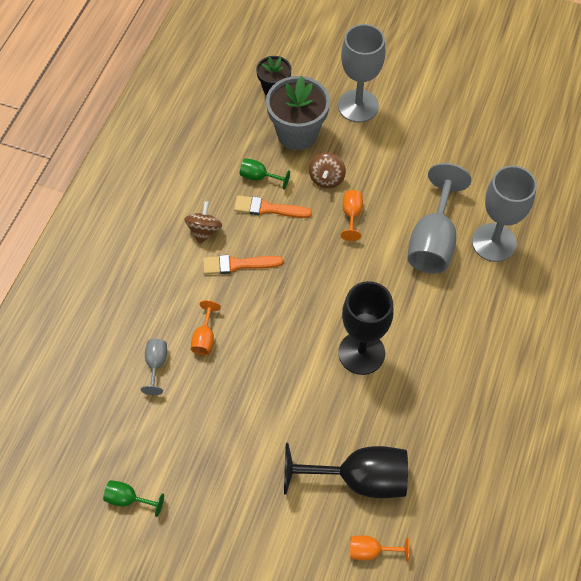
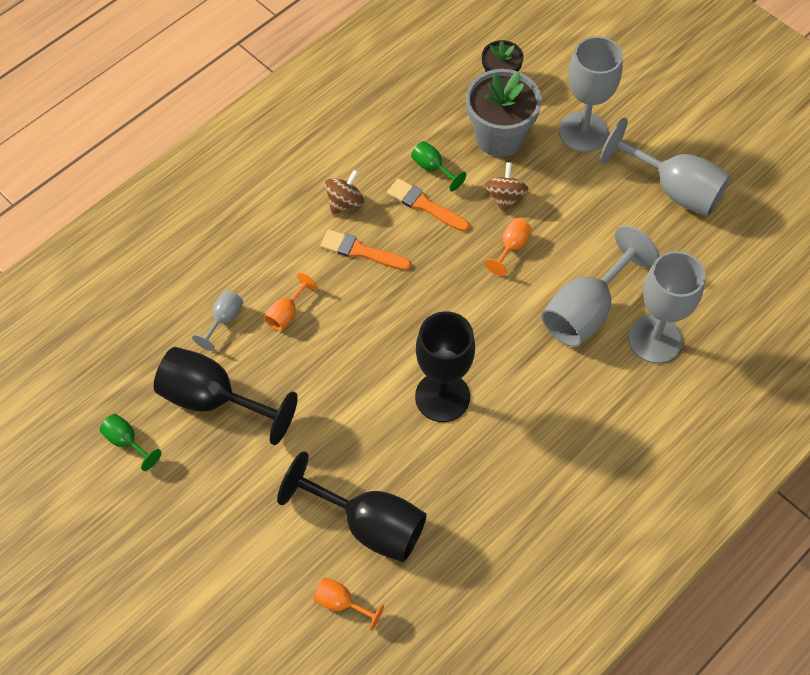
camera: 25 degrees right, 0 degrees up
brown spinning top [309,152,346,189] -> brown spinning top turned 150 degrees clockwise [485,162,529,213]
none -> black goblet [154,347,298,445]
none -> grey goblet [600,117,731,217]

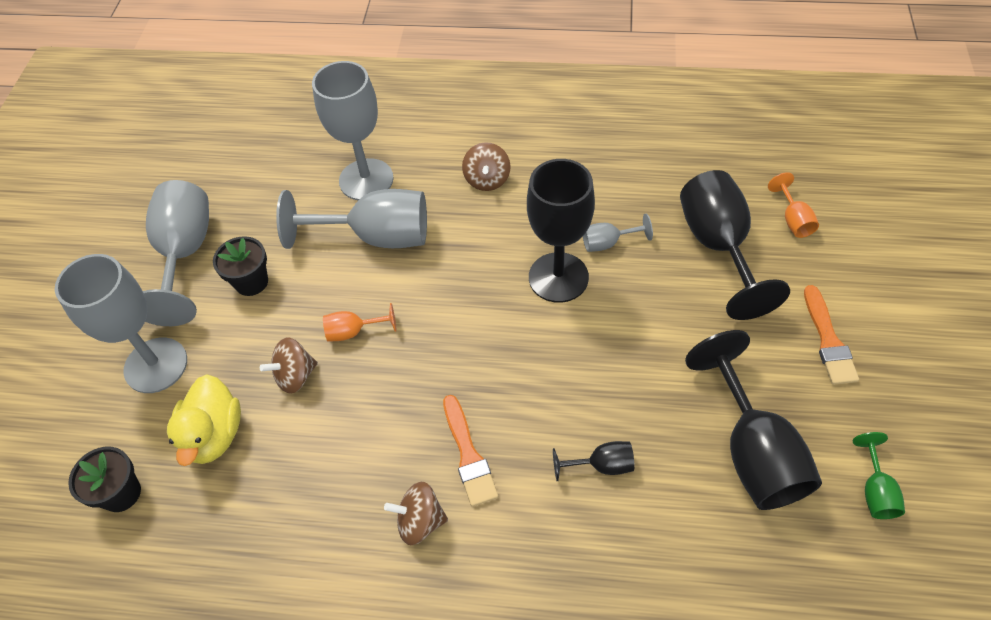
camera: 125 degrees left, 5 degrees down
grey goblet [192,290,243,351] -> grey goblet moved to [583,214,653,252]
orange goblet [264,272,318,331] -> black goblet [553,441,634,481]
orange brush [387,178,469,232] -> orange brush moved to [804,285,859,385]
green goblet [411,141,466,191] -> none
grey flower pot [466,69,542,157] -> yellow duck [167,375,241,466]
none -> black flower pot [213,236,268,296]
none -> brown spinning top [462,142,511,191]

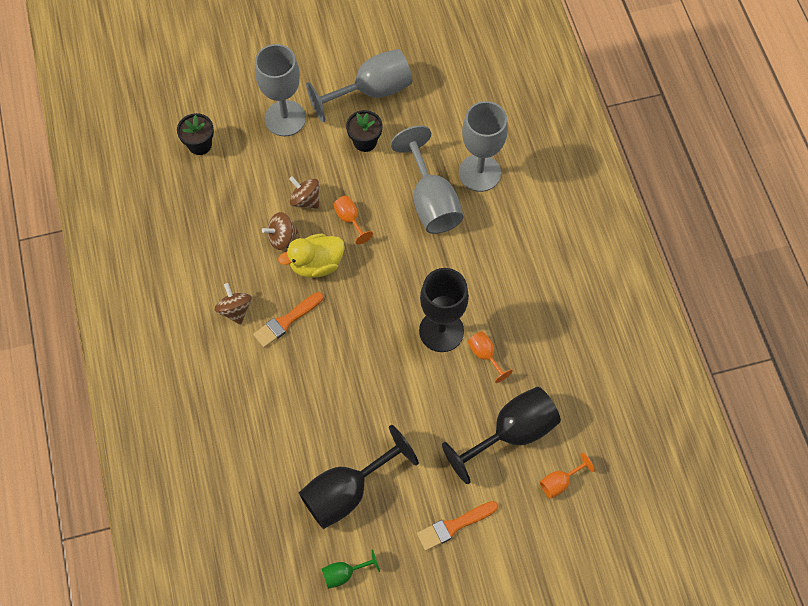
camera: 65 degrees right, 10 degrees up
yellow duck [167,375,241,466] -> yellow duck moved to [278,233,345,278]
brown spinning top [462,142,511,191] -> brown spinning top moved to [262,212,298,250]
black goblet [553,441,634,481] -> none
grey goblet [583,214,653,252] -> orange goblet [468,331,513,383]

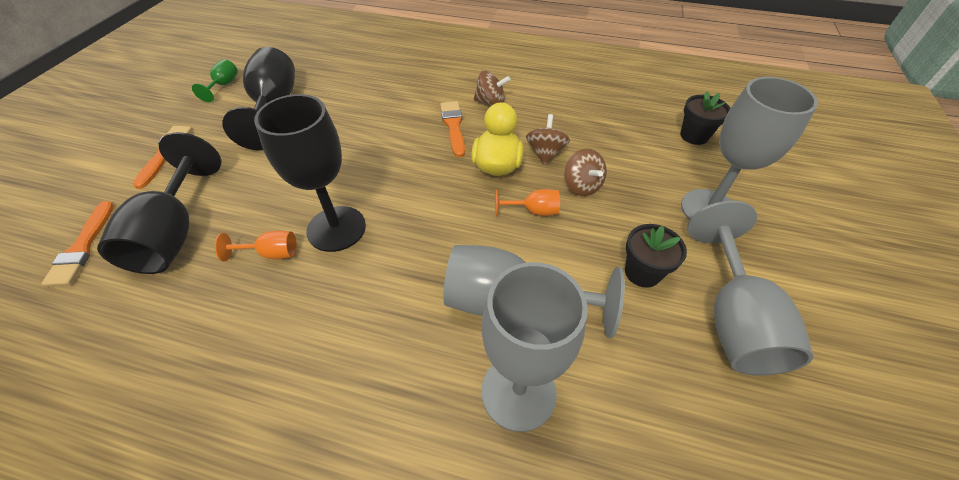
camera: 120 degrees right, 15 degrees down
brown spinning top [289,176,319,209] -> brown spinning top turned 90 degrees clockwise [564,148,607,196]
orange goblet [540,453,595,499] -> orange brush [41,201,114,286]

